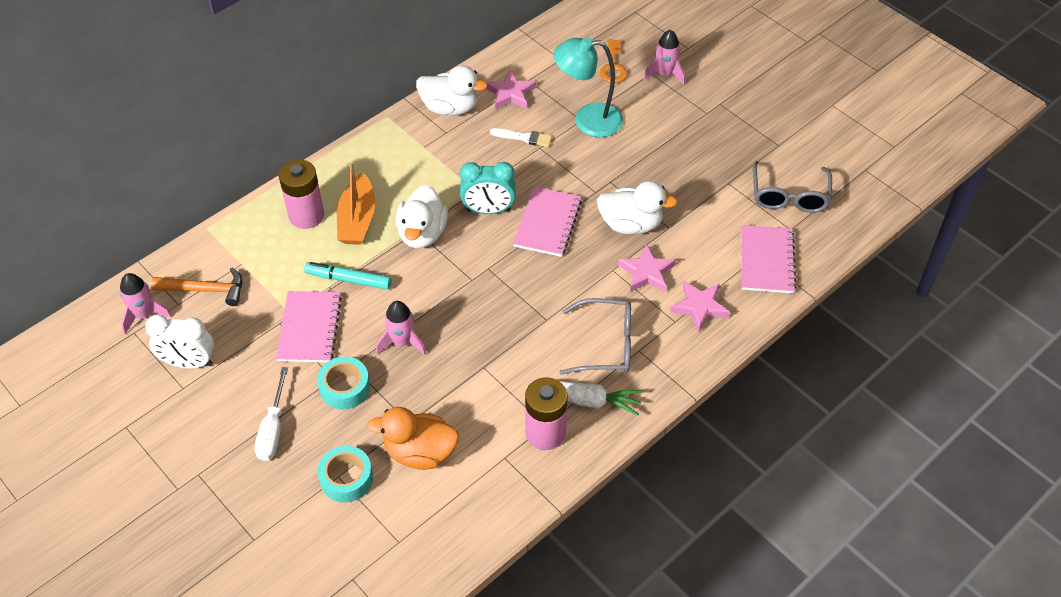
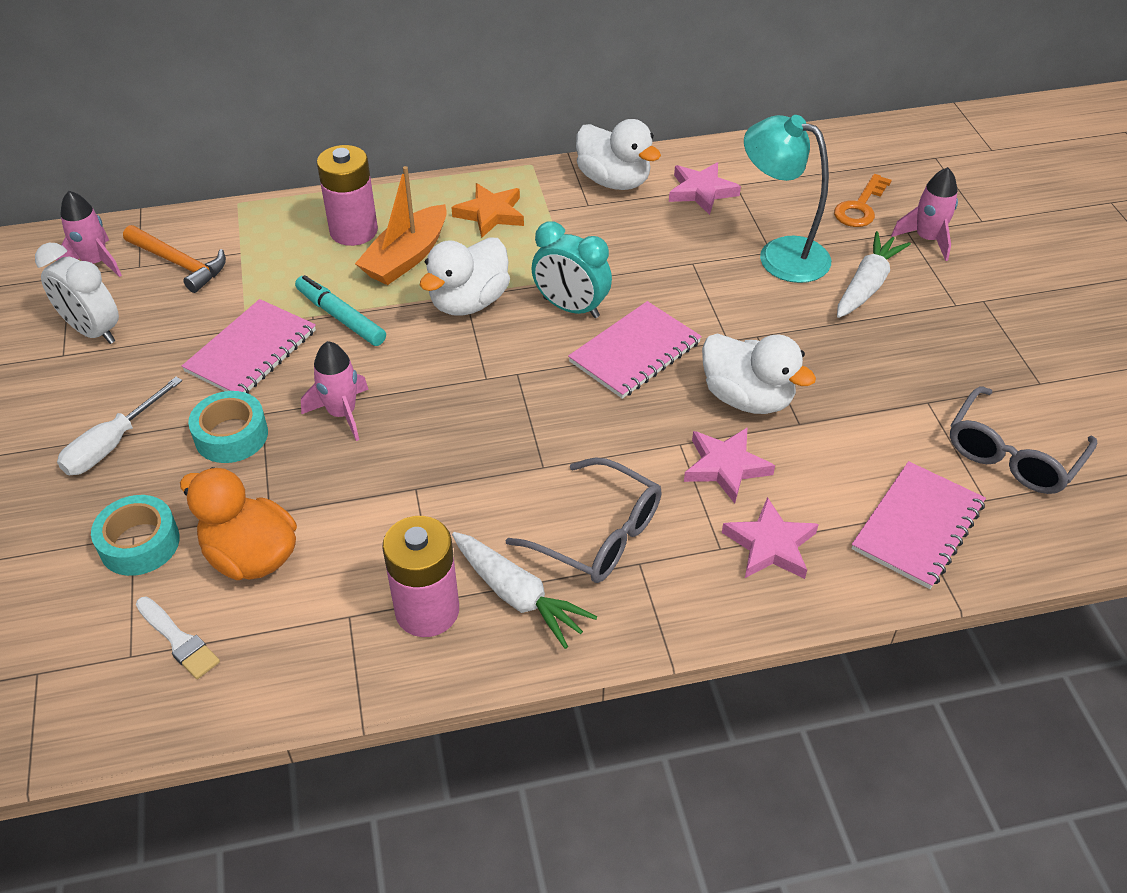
camera: 30 degrees right, 5 degrees down
white brush [490,128,552,147] -> white brush moved to [136,597,220,679]
none -> orange star [451,183,524,238]
none -> white carrot [837,231,911,318]

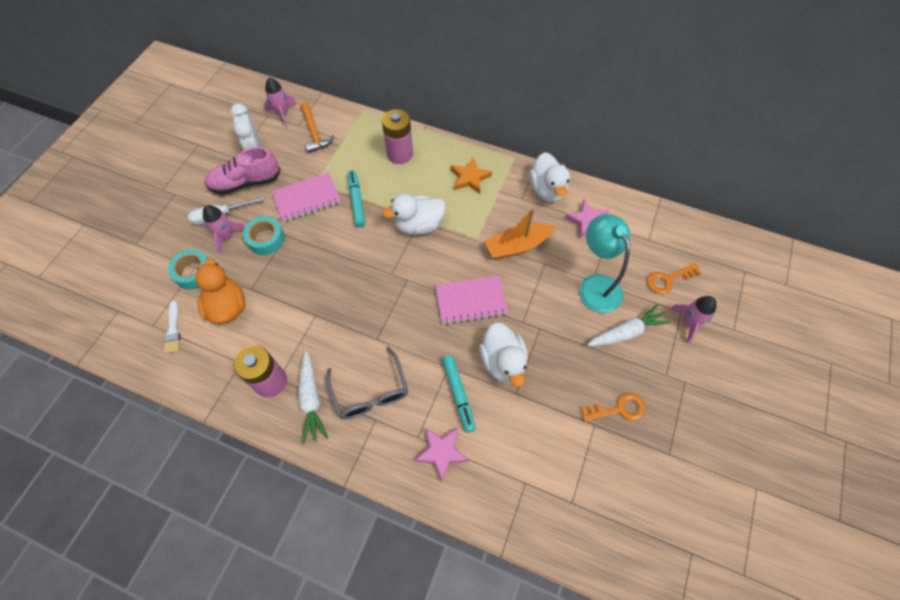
camera: 35 degrees right, 15 degrees up
pink rocket [301,341,369,441] -> pink rocket moved to [203,205,245,255]
orange boat [355,166,447,285] -> orange boat moved to [484,208,555,259]
turquoise clock [531,221,612,318] -> none
pink star [684,427,775,503] -> turquoise marker [442,355,476,433]
pink notebook [851,461,986,589] -> none
grey glasses [950,386,1097,494] -> none
none -> pink shoe [204,147,281,195]
none -> orange key [581,393,646,421]

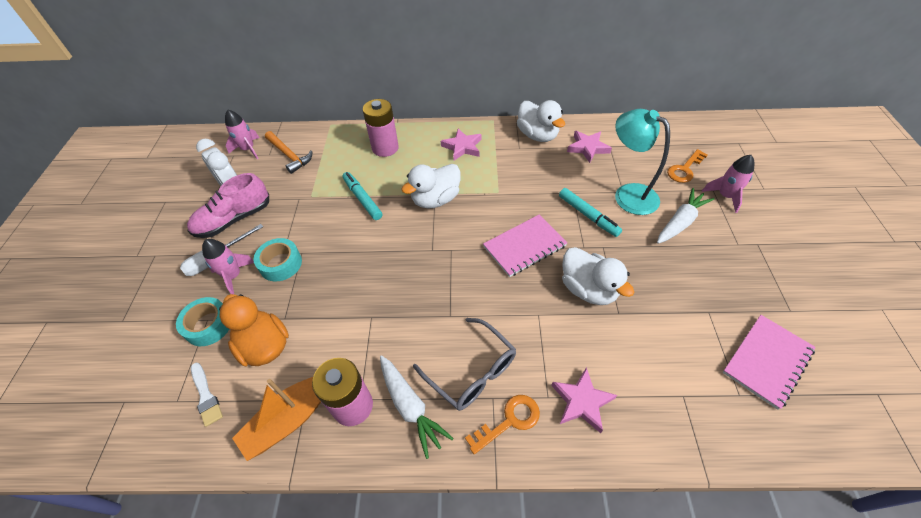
camera: 20 degrees left, 10 degrees down
pink notebook [272,172,341,222] -> pink notebook moved to [723,315,816,410]
turquoise marker [442,355,476,433] -> turquoise marker moved to [559,188,622,237]
orange star [451,157,492,194] -> pink star [441,129,481,161]
orange boat [484,208,555,259] -> orange boat moved to [232,377,321,461]
orange key [581,393,646,421] -> orange key moved to [465,395,540,454]

